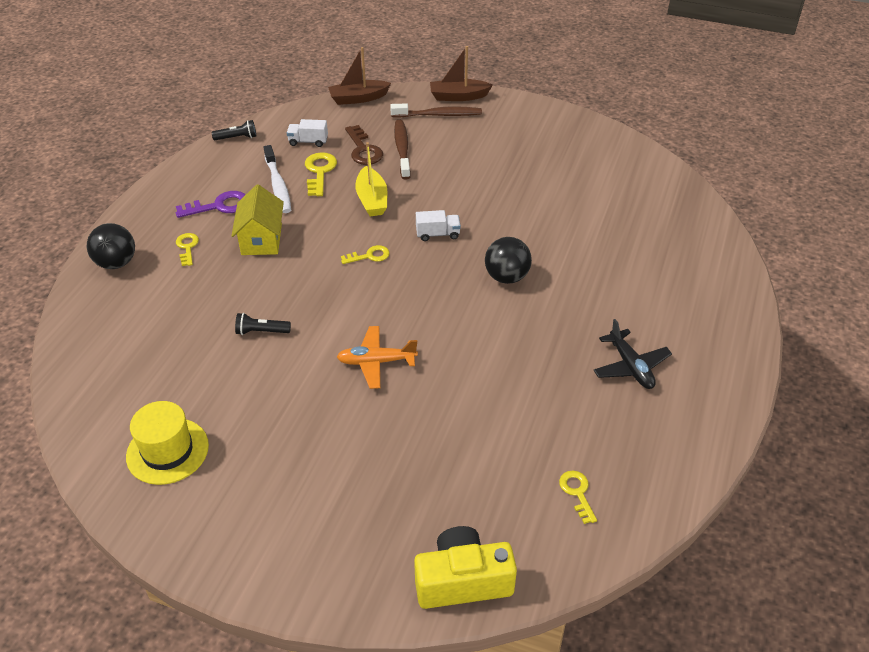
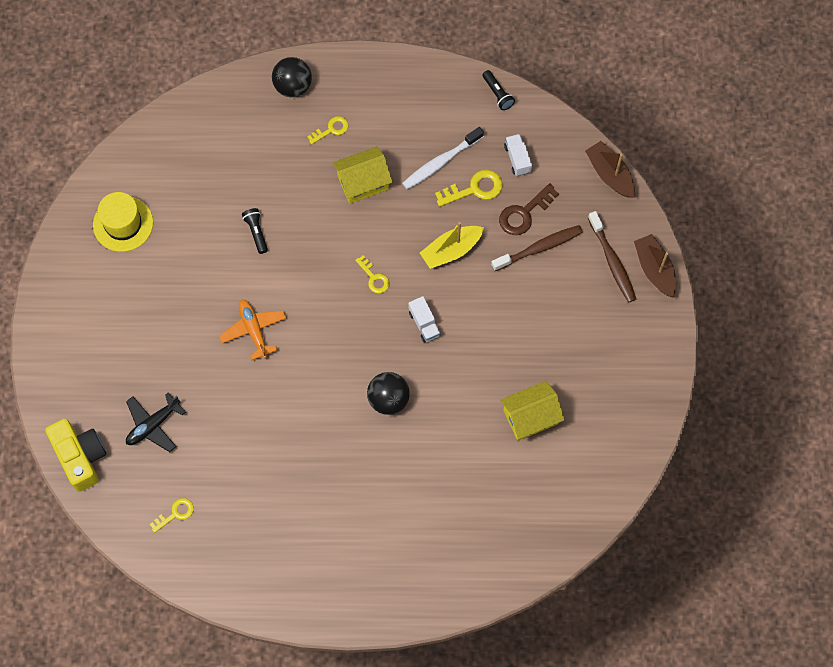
camera: 70 degrees right, 25 degrees up
purple key [176,191,246,218] -> none
black plane [593,319,672,389] -> black plane moved to [126,392,186,452]
none -> yellow house [500,381,565,441]

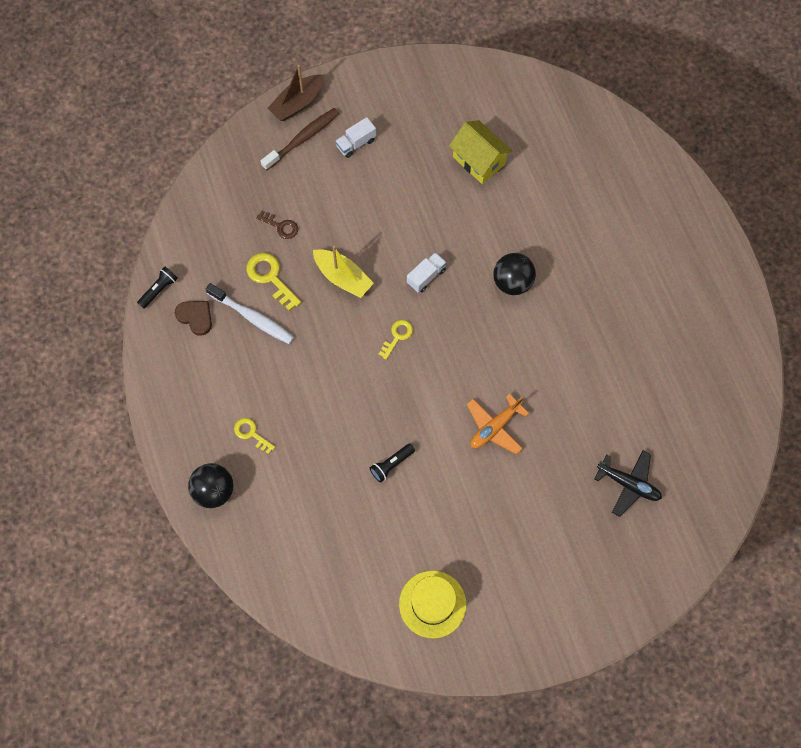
camera: 110 degrees left, 0 degrees up
yellow camera [45,419,106,492] -> none
yellow key [150,498,194,533] -> none
yellow house [333,146,392,204] -> none
brown toothbrush [491,225,583,271] -> none
brown key [499,183,559,235] -> brown key [256,210,298,239], size x0.64
white truck [504,134,532,176] -> white truck moved to [335,117,376,158]
brown boat [585,141,635,198] -> none
none -> brown heart [175,301,212,336]

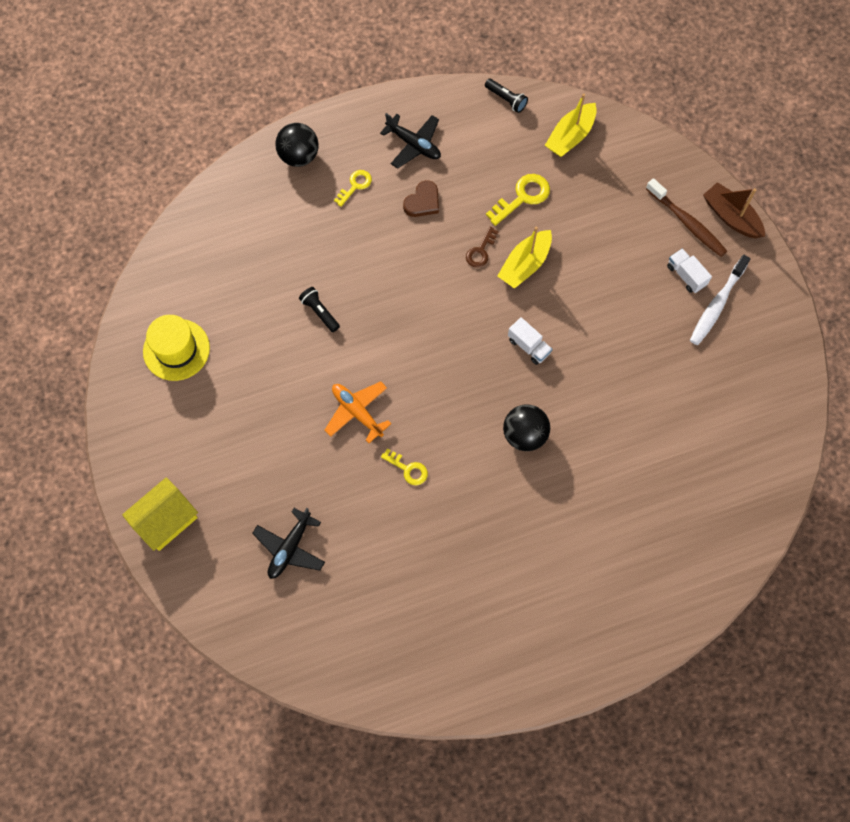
camera: 90 degrees right, 0 degrees up
brown heart [175,301,212,336] -> brown heart moved to [403,180,439,217]
white toothbrush [206,283,294,344] -> white toothbrush moved to [690,255,751,345]
brown key [256,210,298,239] -> brown key moved to [466,227,499,268]
yellow key [379,320,413,360] -> yellow key moved to [381,449,428,485]
yellow house [449,120,512,184] -> yellow house moved to [122,477,198,551]
none -> black plane [380,113,441,169]
none -> yellow boat [545,93,597,157]

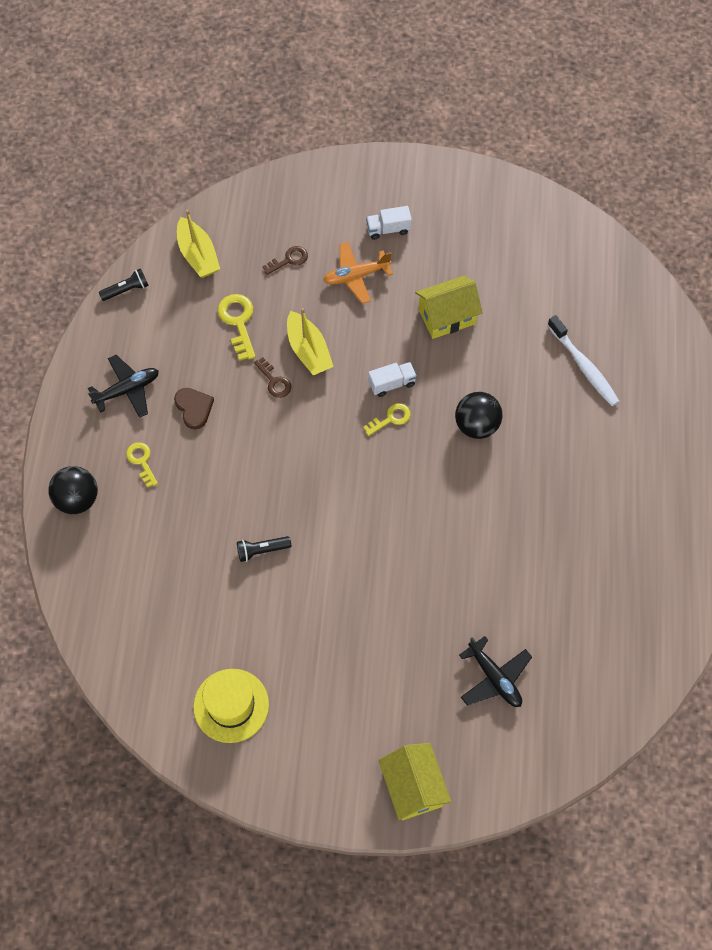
camera: 65 degrees left, 5 degrees down
orange plane [325,381,392,443] -> orange plane moved to [323,242,393,304]
yellow key [381,449,428,485] -> yellow key moved to [363,403,411,436]
brown toothbrush [646,178,727,257] -> none
white toothbrush [690,255,751,345] -> white toothbrush moved to [547,315,620,406]
brown boat [703,182,765,238] -> none
none -> brown key [262,246,308,275]
none -> yellow house [415,276,483,339]

